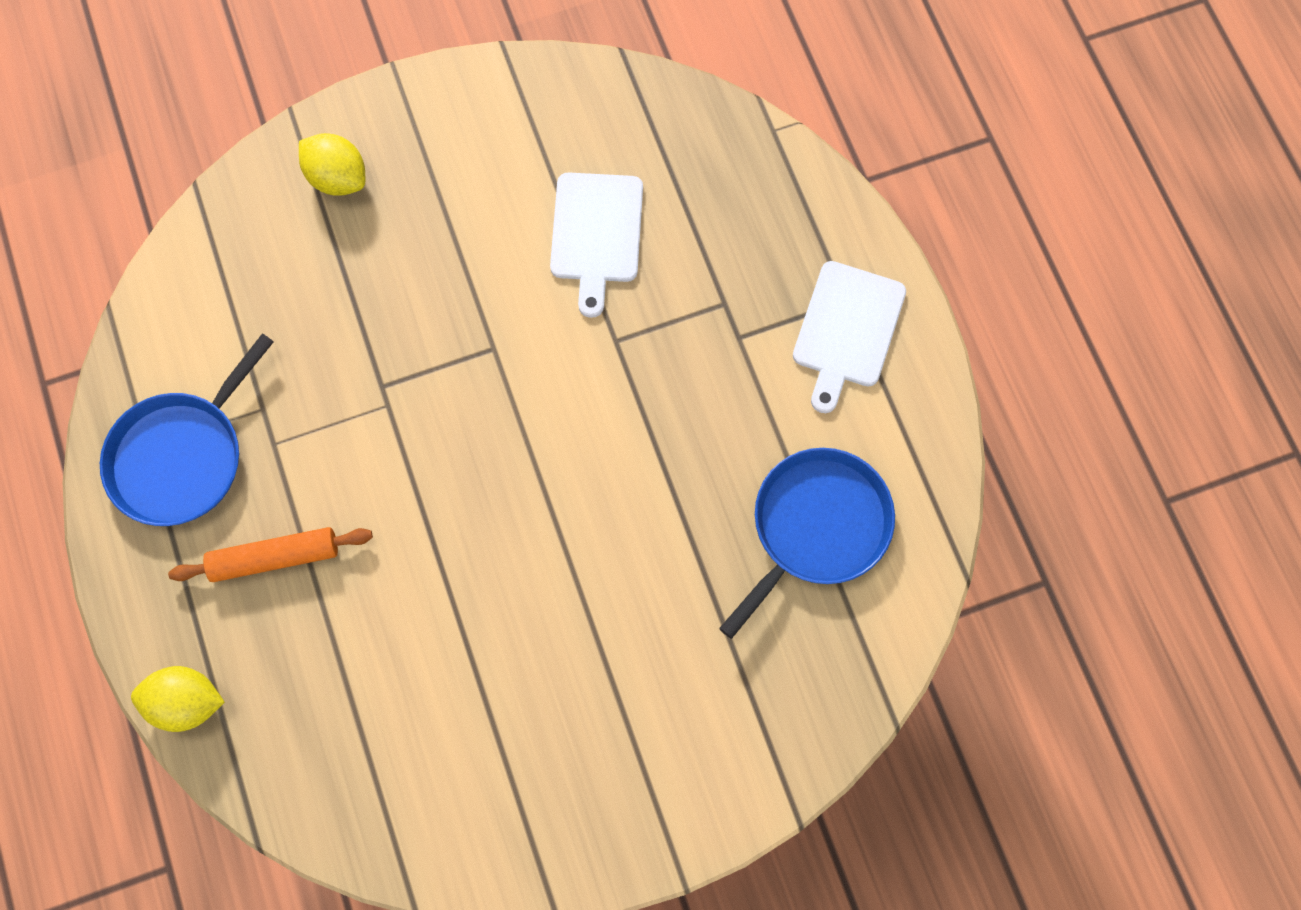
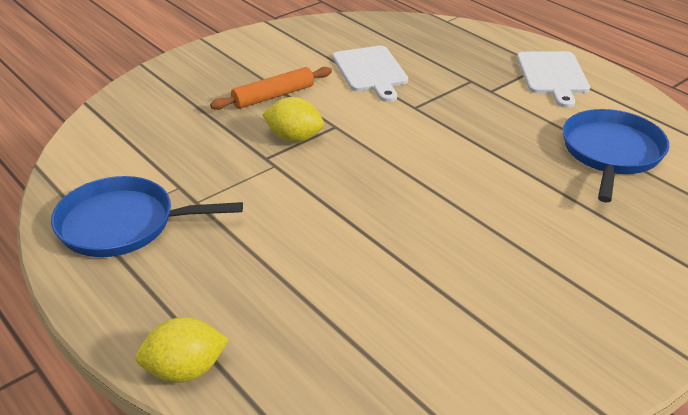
camera: 20 degrees left, 35 degrees down
blue pan [100,333,274,526] -> blue pan turned 75 degrees clockwise [51,176,243,257]
orange rolling pin [168,527,373,582] -> orange rolling pin moved to [210,67,332,110]
yellow lemon [299,133,365,196] -> yellow lemon moved to [262,97,324,142]

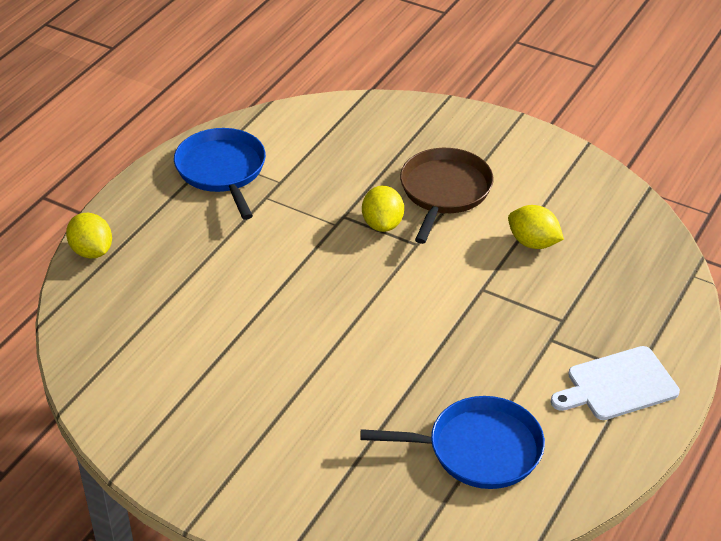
camera: 70 degrees right, 5 degrees up
orange rolling pin [210,67,332,110] -> brown pan [400,148,494,244]
white cutting board [333,46,408,102] -> yellow lemon [508,205,564,249]

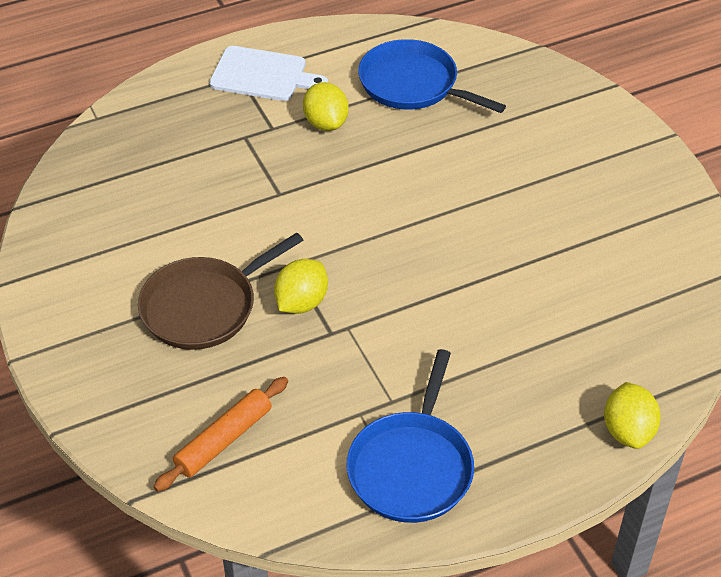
camera: 145 degrees left, 5 degrees up
yellow lemon [508,205,564,249] -> yellow lemon moved to [303,82,349,131]
none -> orange rolling pin [154,377,288,492]

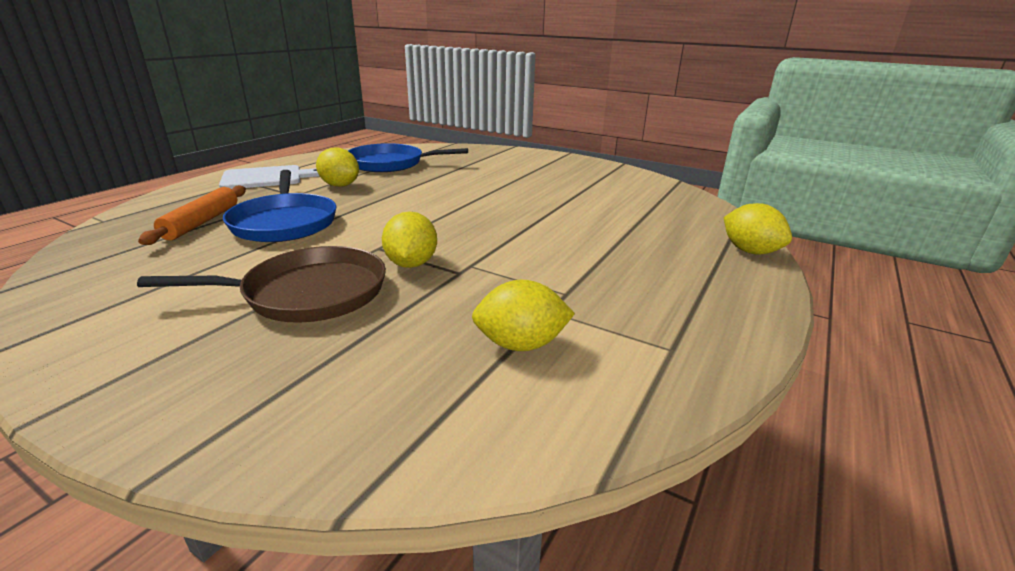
camera: 35 degrees left, 20 degrees down
brown pan [138,233,303,350] -> brown pan turned 120 degrees counterclockwise [137,246,386,323]
orange rolling pin [154,377,288,492] -> orange rolling pin moved to [138,185,246,245]
blue pan [347,349,474,523] -> blue pan moved to [223,170,337,242]
none -> yellow lemon [472,280,575,351]

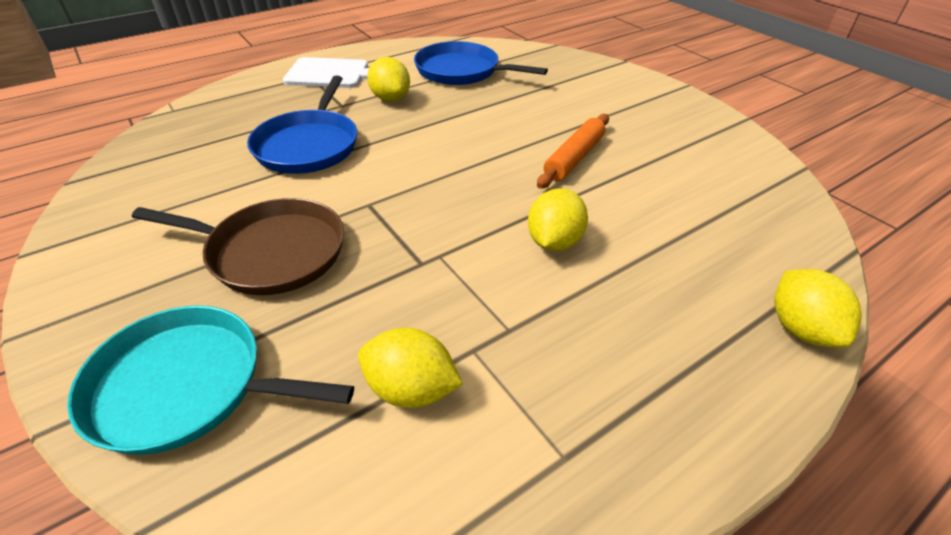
camera: 25 degrees right, 15 degrees up
orange rolling pin [138,185,246,245] -> orange rolling pin moved to [537,114,609,189]
yellow lemon [382,212,437,268] -> yellow lemon moved to [528,188,588,251]
none -> turquoise pan [67,305,354,455]

